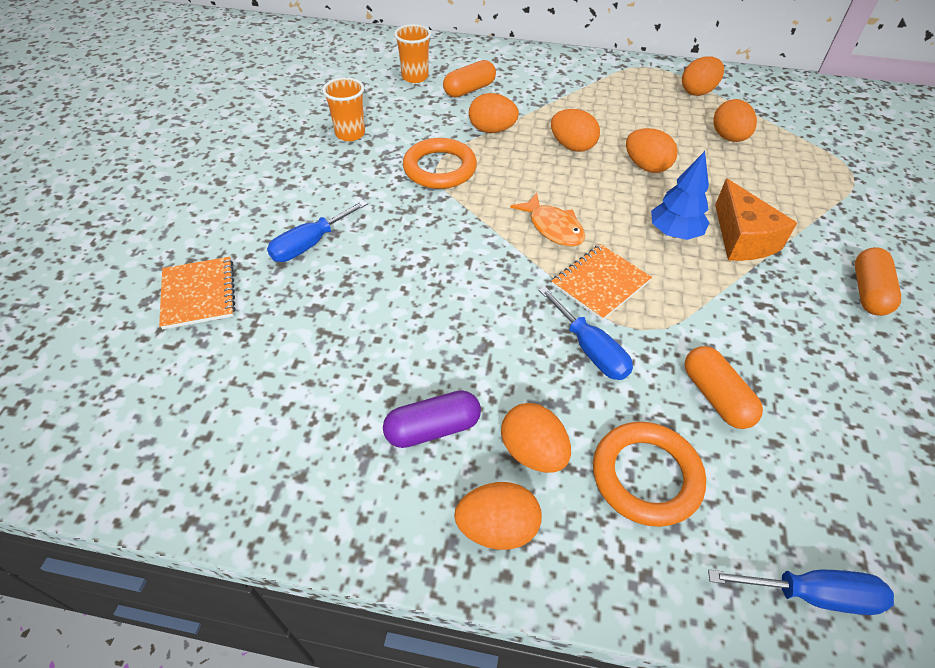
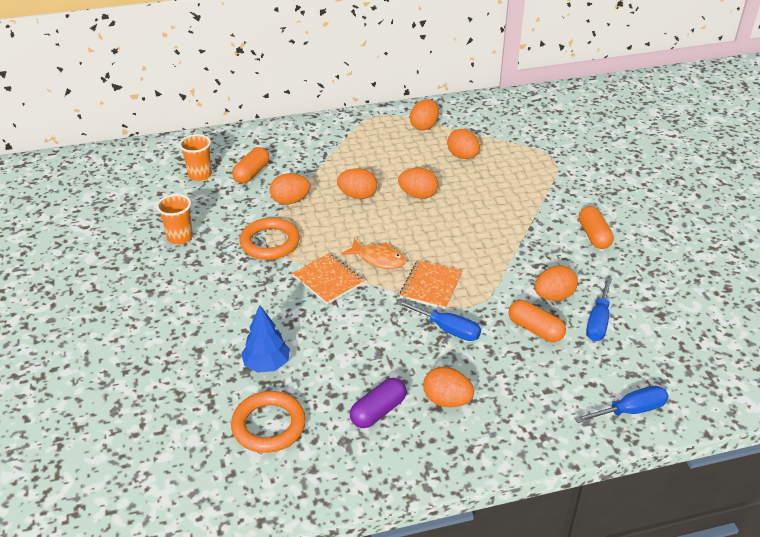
camera: 25 degrees left, 10 degrees down
orange notebook [159,257,236,329] -> orange notebook moved to [292,253,364,304]
blue screwdriver [267,200,368,262] -> blue screwdriver moved to [586,277,612,341]
orange egg [454,482,542,550] -> orange egg moved to [535,266,578,301]
orange ring [593,422,706,527] -> orange ring moved to [231,391,306,453]
blue tree [651,151,709,240] -> blue tree moved to [241,305,290,373]
orange cheese [715,179,797,261] -> none

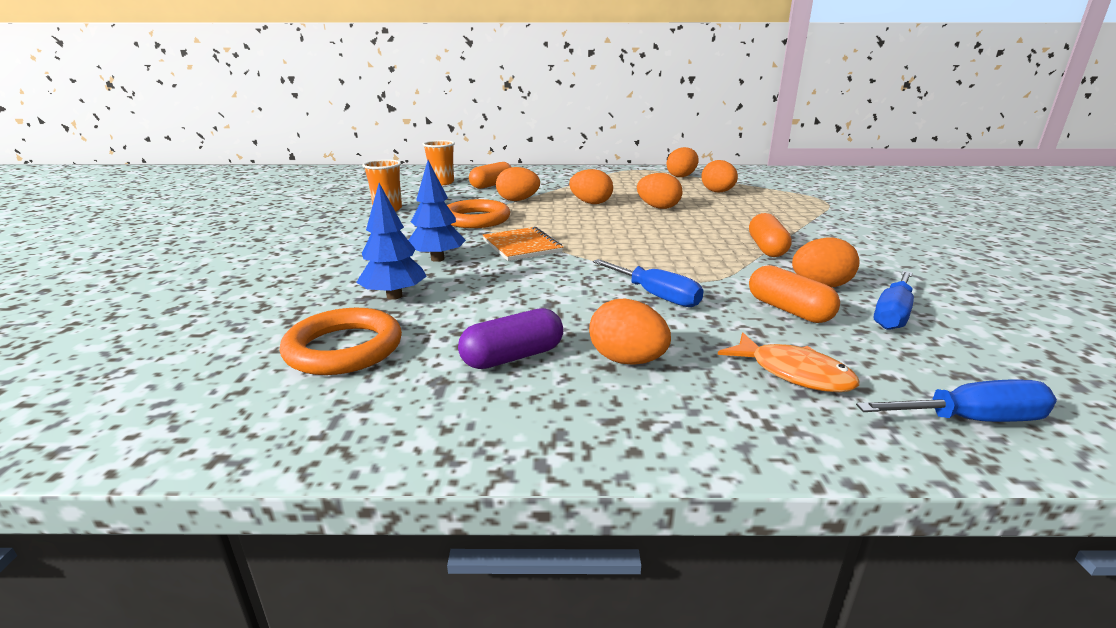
camera: 15 degrees right, 15 degrees down
orange fish [341,238,406,269] -> orange fish moved to [718,332,859,392]
orange notebook [400,260,462,309] -> none
orange capsule [579,206,614,249] -> orange capsule moved to [749,213,792,257]
none -> blue tree [408,160,466,262]

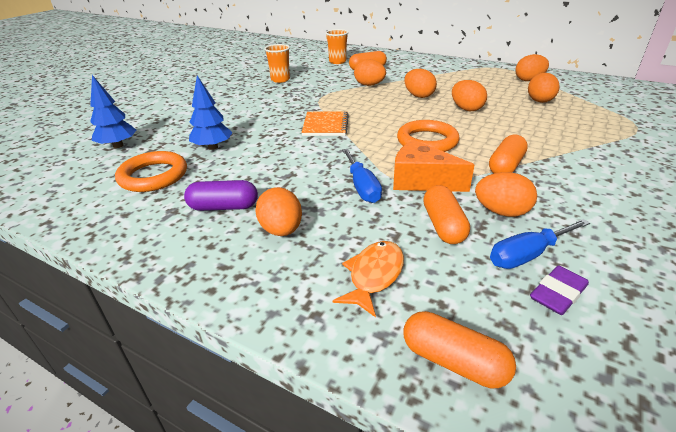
camera: 30 degrees right, 10 degrees up
blue tree [408,160,466,262] -> blue tree moved to [90,75,137,148]
orange ring [447,199,510,228] -> orange ring moved to [397,120,460,152]
orange fish [718,332,859,392] -> orange fish turned 135 degrees counterclockwise [333,241,404,317]
blue screwdriver [856,379,1057,422] -> orange capsule [403,311,516,388]
none -> orange cheese [393,140,474,192]
none -> purple eraser [530,266,589,315]

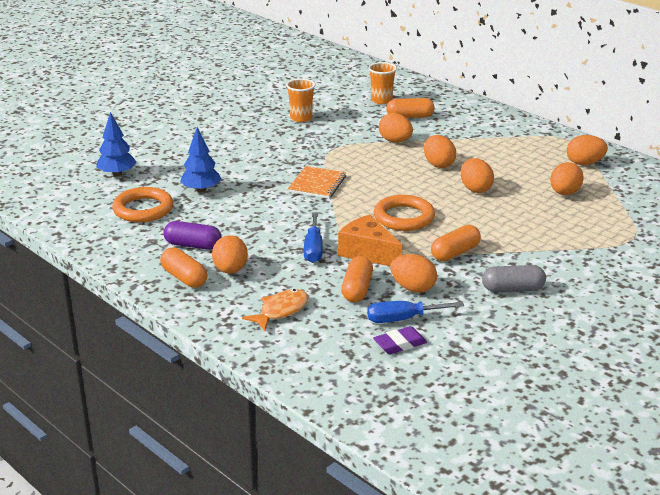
camera: 15 degrees right, 5 degrees down
orange capsule [403,311,516,388] -> orange capsule moved to [160,247,208,288]
none -> grey capsule [482,265,546,292]

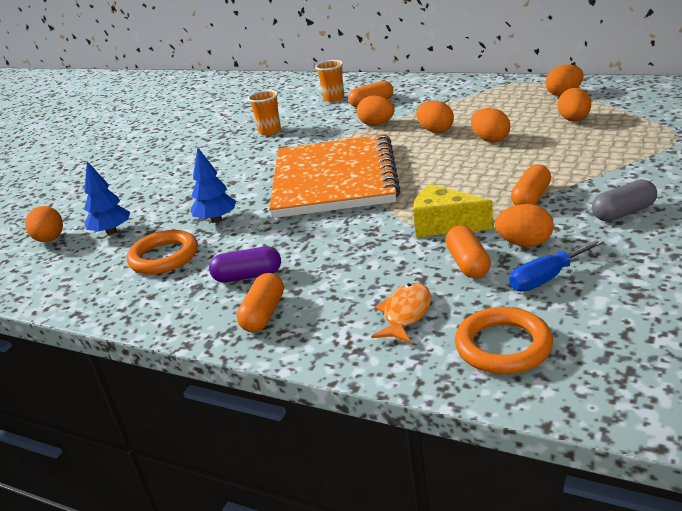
camera: 15 degrees left, 0 degrees up
orange capsule [160,247,208,288] -> orange capsule turned 75 degrees clockwise [237,273,284,333]
orange egg [212,235,248,274] -> orange egg moved to [25,206,63,242]
orange notebook [288,166,346,199] -> orange notebook [269,134,400,218], size x2.48
blue screwdriver [304,213,323,263] -> none
orange cheese [338,215,403,267] -> yellow cheese [413,184,493,237]
purple eraser [373,326,427,354] -> none
orange ring [374,195,435,231] -> orange ring moved to [455,307,553,374]

